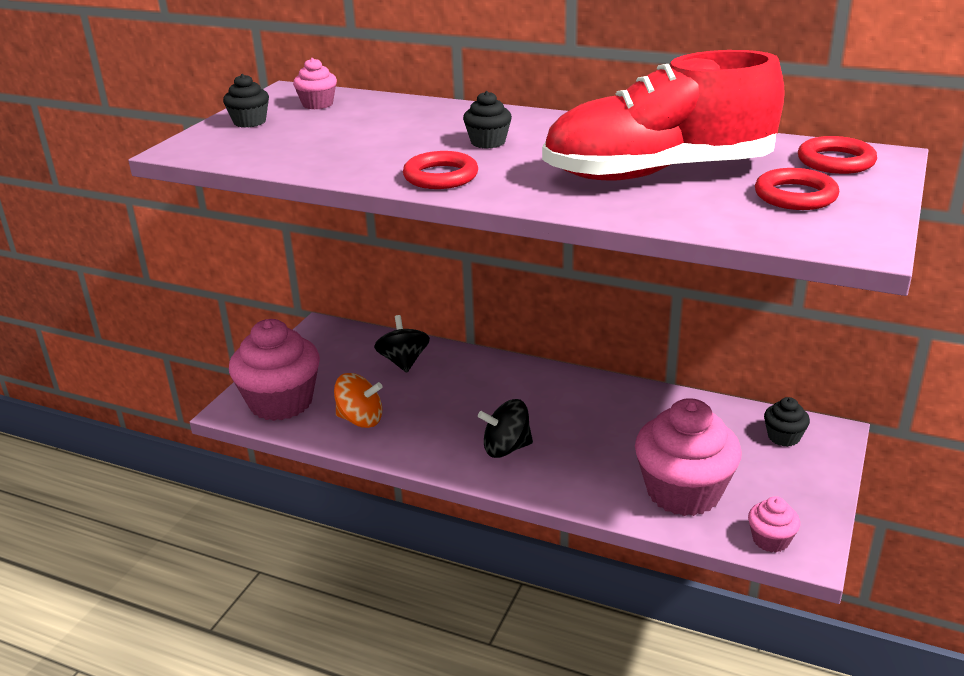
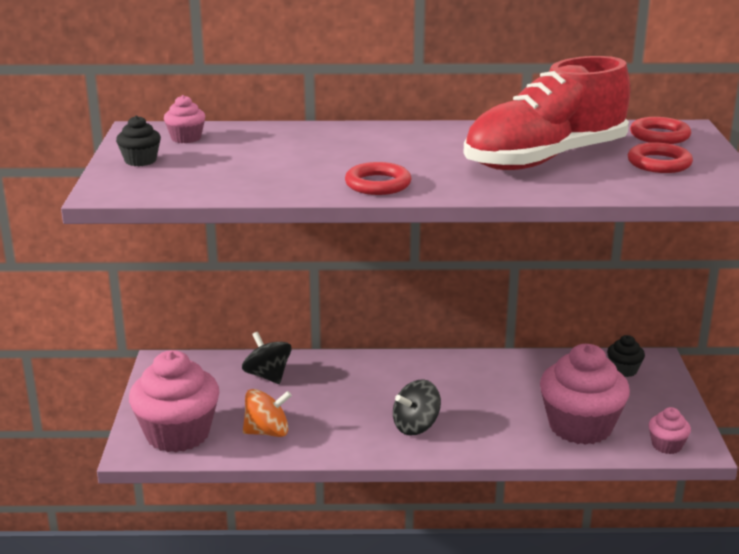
camera: 25 degrees left, 5 degrees down
black cupcake [463,91,512,149] -> none

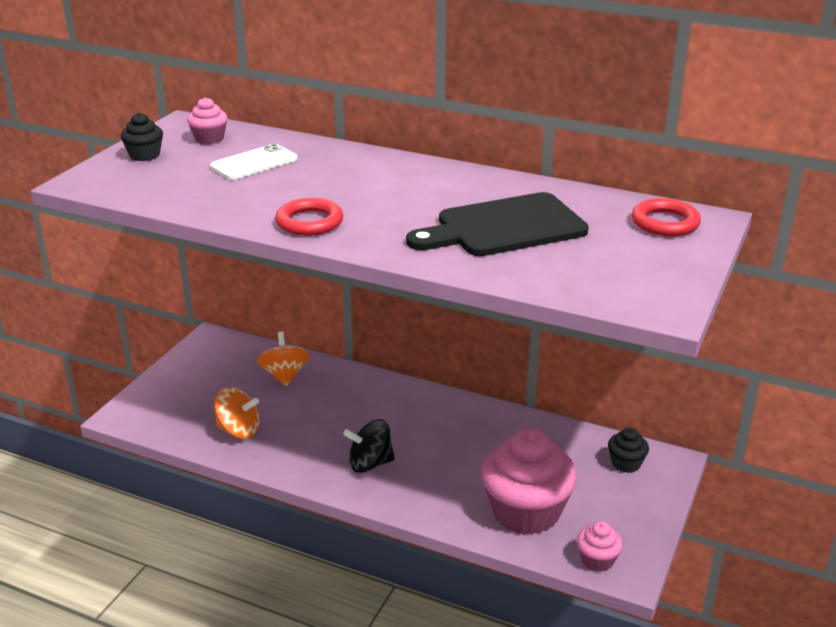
camera: 25 degrees right, 5 degrees up
pink cupcake [129,350,220,452] -> none
black spinning top [242,332,291,384] -> orange spinning top [257,332,310,386]
red shoe [463,56,630,170] -> black cutting board [406,192,589,256]
red ring [628,142,693,173] -> none
none -> white phone [210,143,297,180]

